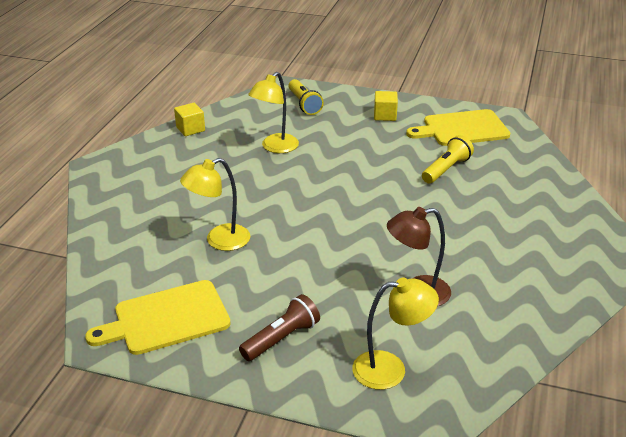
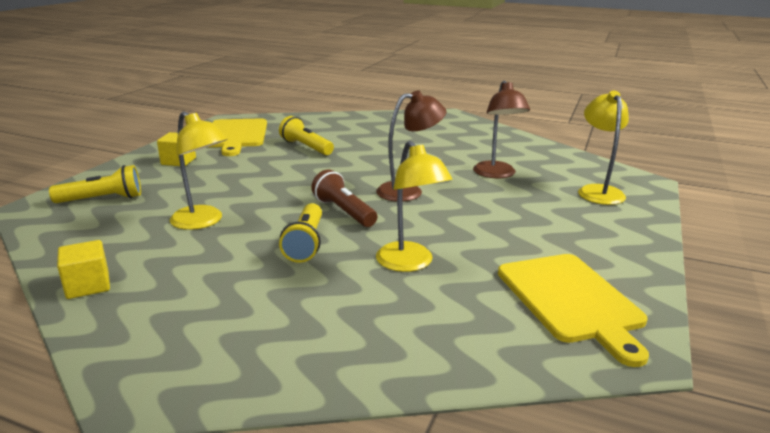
camera: 85 degrees left, 10 degrees down
brown flashlight [239,294,320,361] -> brown flashlight moved to [311,169,377,227]
none -> yellow flashlight [279,203,322,263]
none -> brown lamp [376,90,447,202]

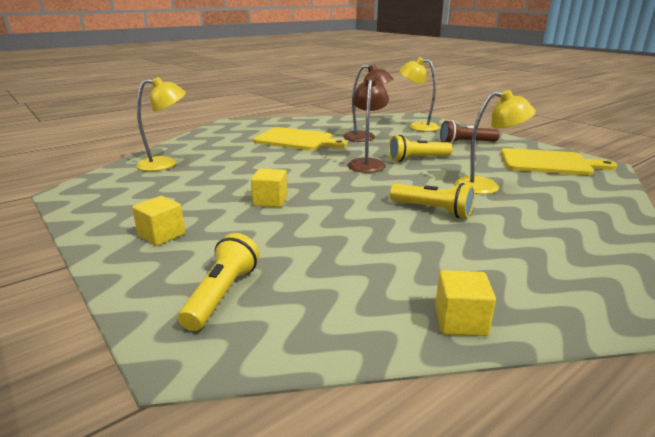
camera: 60 degrees left, 0 degrees up
yellow lamp [169,111,228,230] -> yellow lamp moved to [136,77,186,171]
yellow cutting board [209,118,267,156] -> yellow cutting board moved to [253,127,347,150]
yellow flashlight [279,116,334,155] -> yellow flashlight moved to [389,135,453,162]
brown flashlight [311,169,377,227] -> brown flashlight moved to [440,120,500,144]
none -> yellow cube [251,169,288,207]

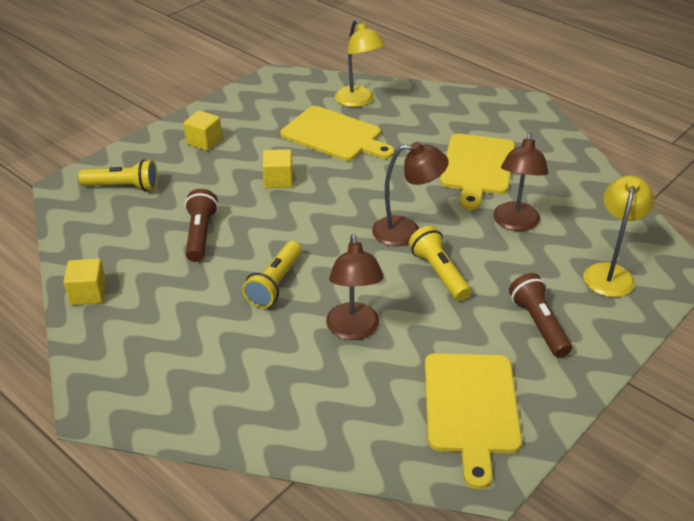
camera: 80 degrees right, 15 degrees up
yellow lamp [455,90,536,194] -> brown lamp [326,234,384,340]
none -> brown flashlight [185,189,218,262]
none -> yellow cutting board [280,106,394,161]

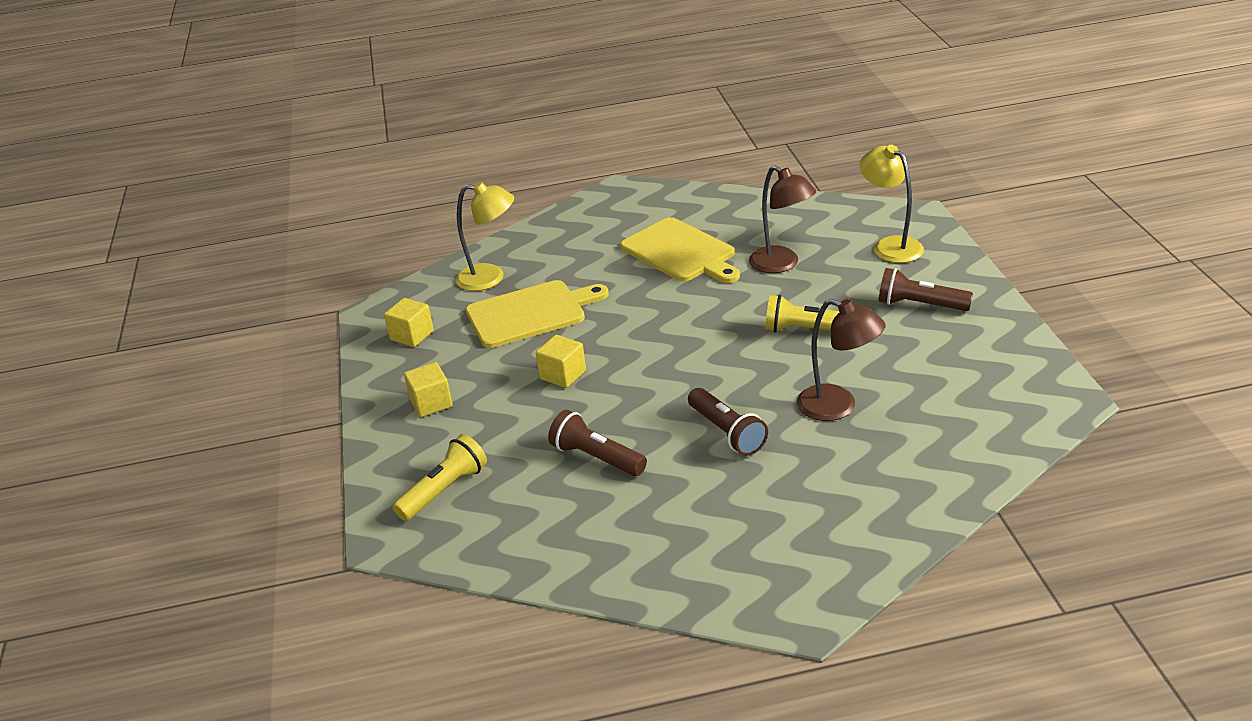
camera: 50 degrees left, 5 degrees down
yellow cube [63,259,106,305] -> yellow cube moved to [384,298,434,347]
yellow flashlight [242,241,302,308] -> brown flashlight [688,388,768,456]
brown lamp [372,142,449,246] -> none
yellow cutting board [425,353,522,489] -> none

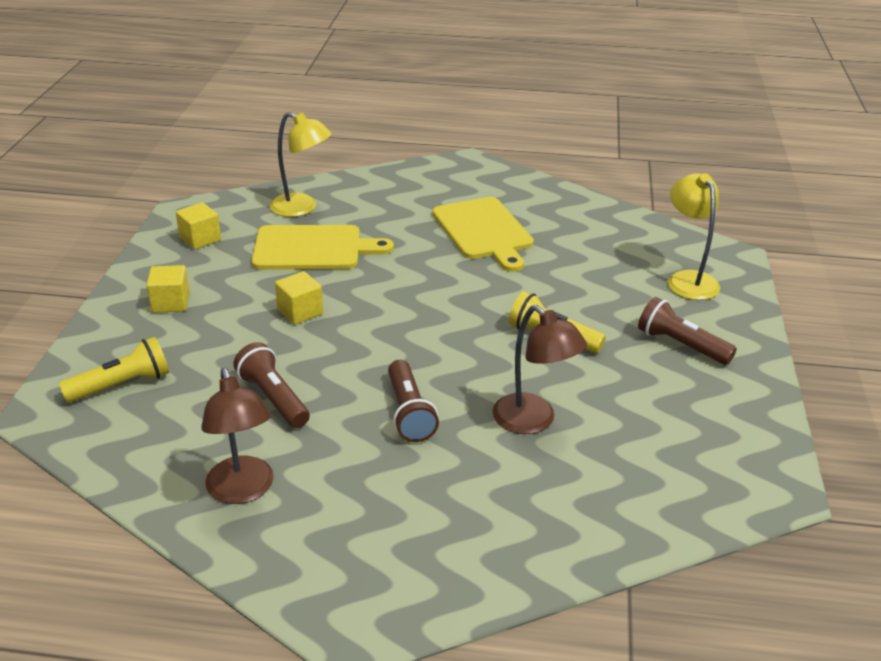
camera: 15 degrees right, 0 degrees up
brown lamp [749,165,816,273] -> brown lamp moved to [201,368,274,504]

